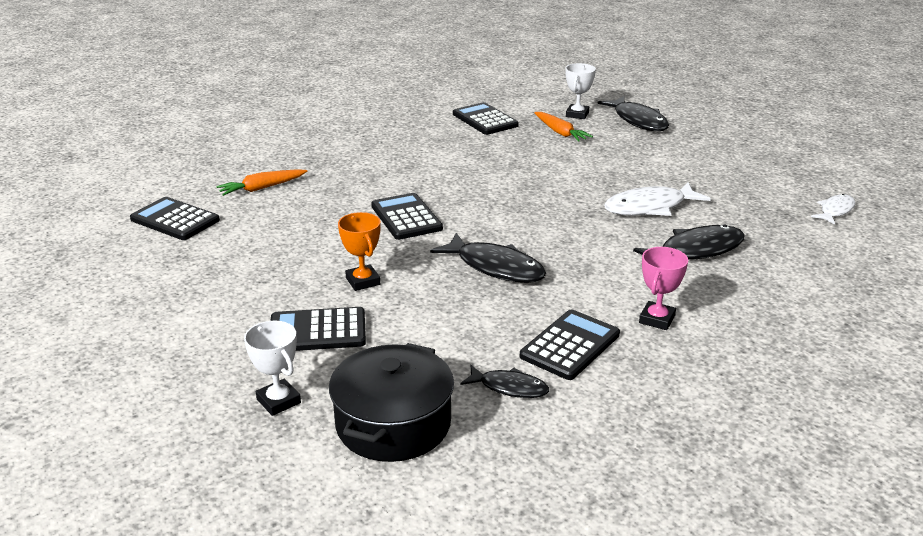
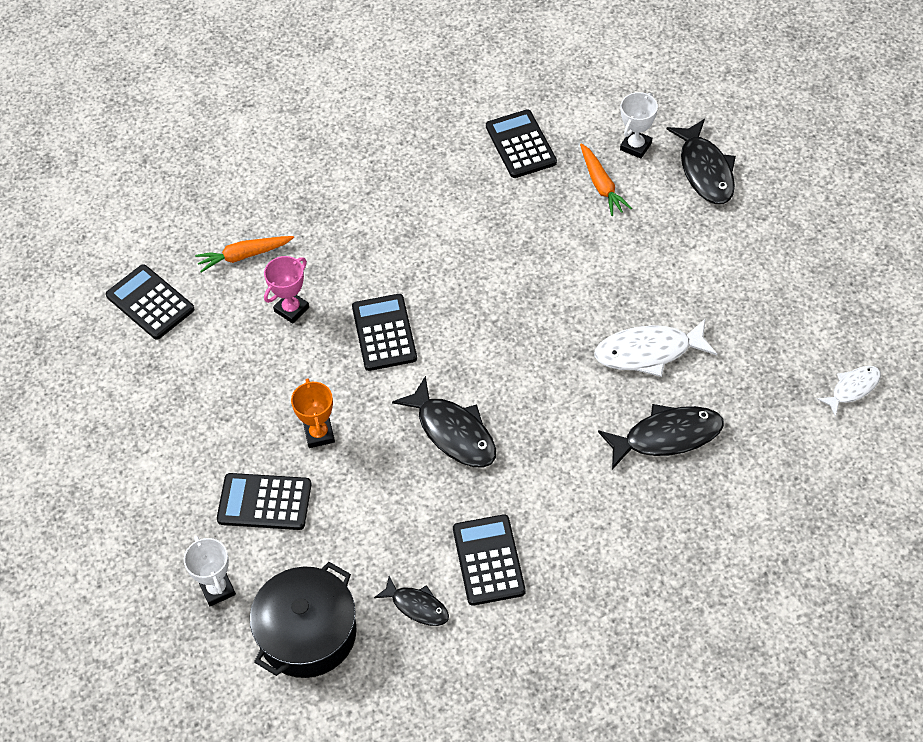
camera: 15 degrees right, 25 degrees up
black calculator [520,309,620,380] -> black calculator turned 60 degrees counterclockwise [453,514,526,606]
pink trophy [639,247,688,330] -> pink trophy moved to [264,256,309,324]

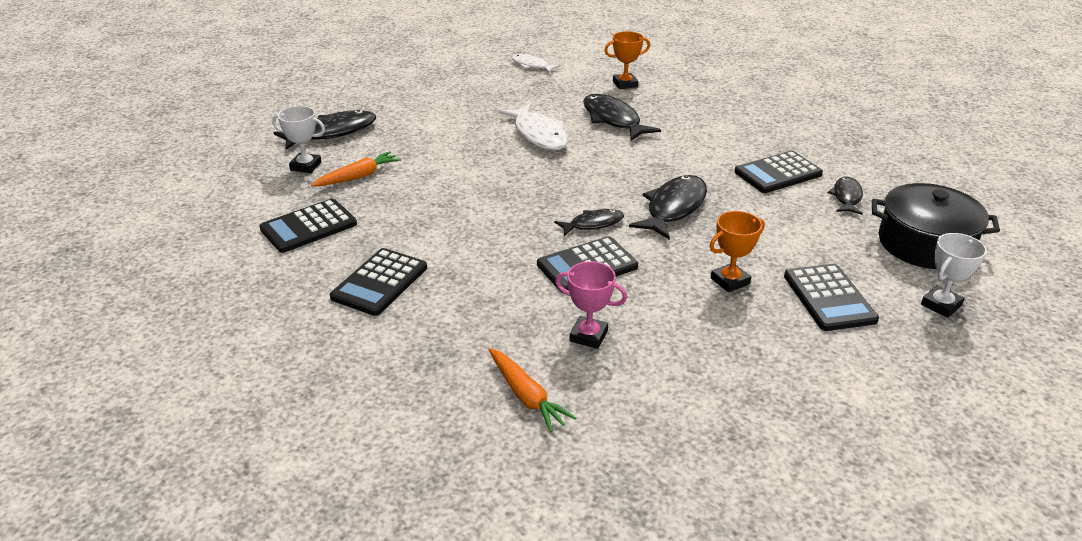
camera: 110 degrees left, 20 degrees down
black calculator [106,264,195,340] -> black calculator moved to [330,248,427,316]
none -> black fish [554,209,624,236]
none -> orange trophy [604,31,650,89]

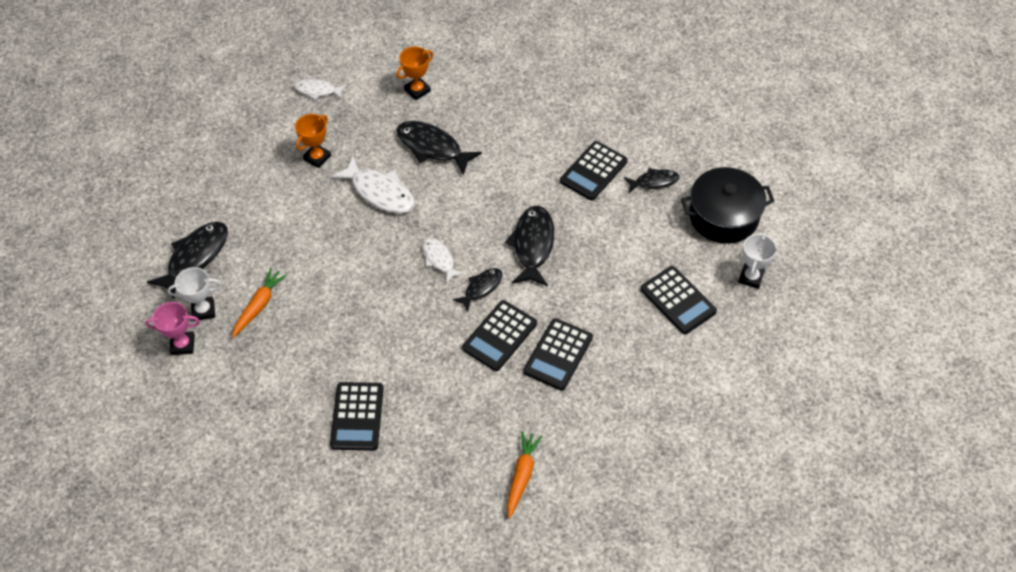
camera: 25 degrees left, 20 degrees up
black calculator [260,199,357,253] -> black calculator moved to [523,318,593,391]
orange carrot [488,348,576,432] -> orange carrot turned 105 degrees counterclockwise [507,431,543,519]
pink trophy [555,261,627,349] -> pink trophy moved to [145,302,200,355]
orange trophy [710,211,765,293] -> orange trophy moved to [295,114,331,168]
black fish [828,177,863,215] -> black fish turned 90 degrees clockwise [624,168,679,193]
none -> white fish [423,238,464,284]

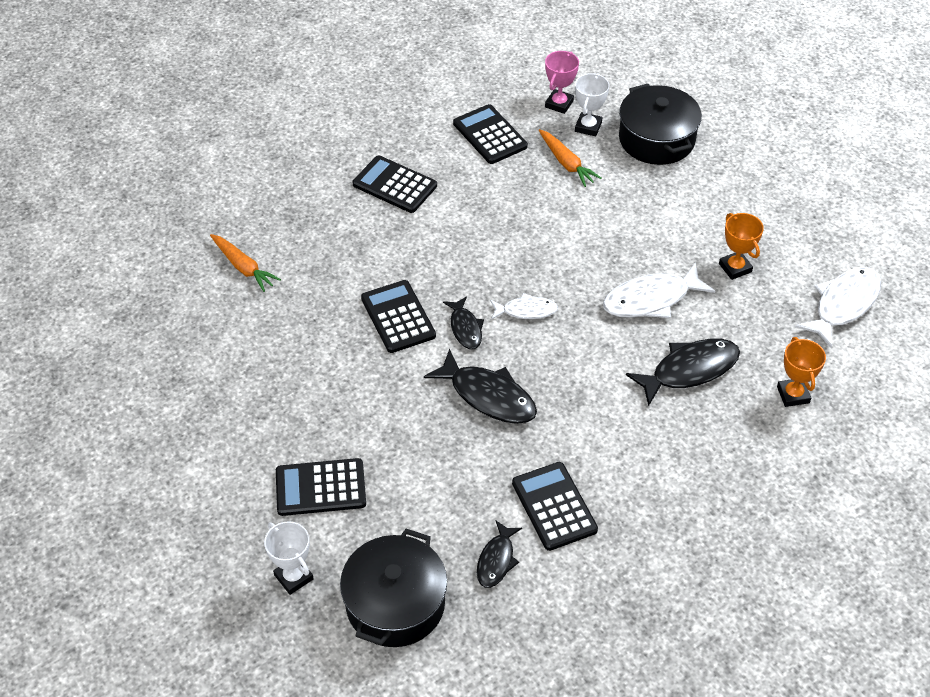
camera: 120 degrees right, 5 degrees down
black fish [147,222,228,299] -> black pot [619,84,702,165]
white fish [294,79,347,100] -> white fish [795,267,881,349], size x1.69
black calculator [523,318,593,391] -> black calculator moved to [453,104,528,164]

